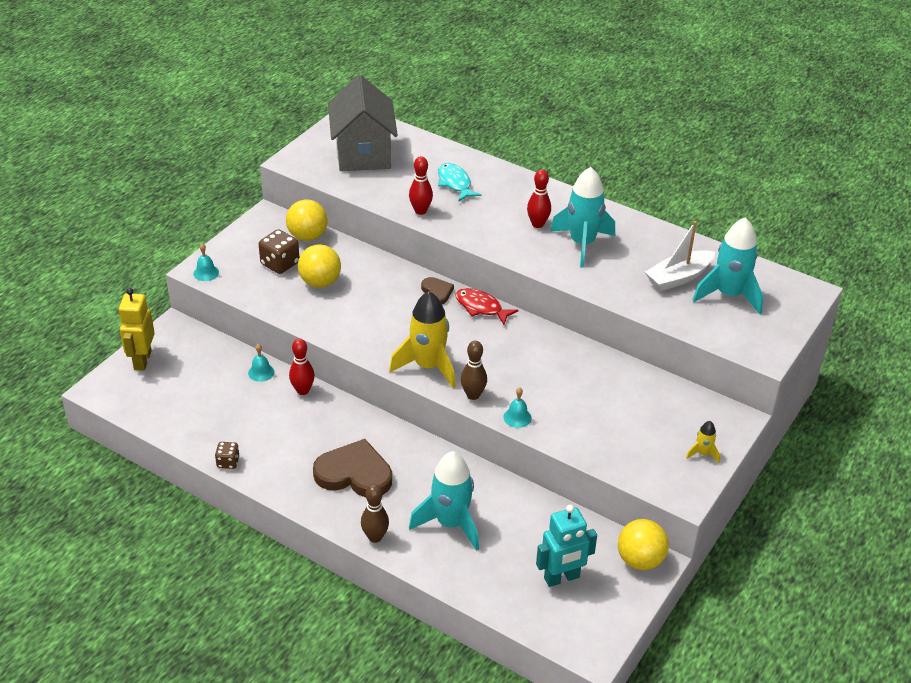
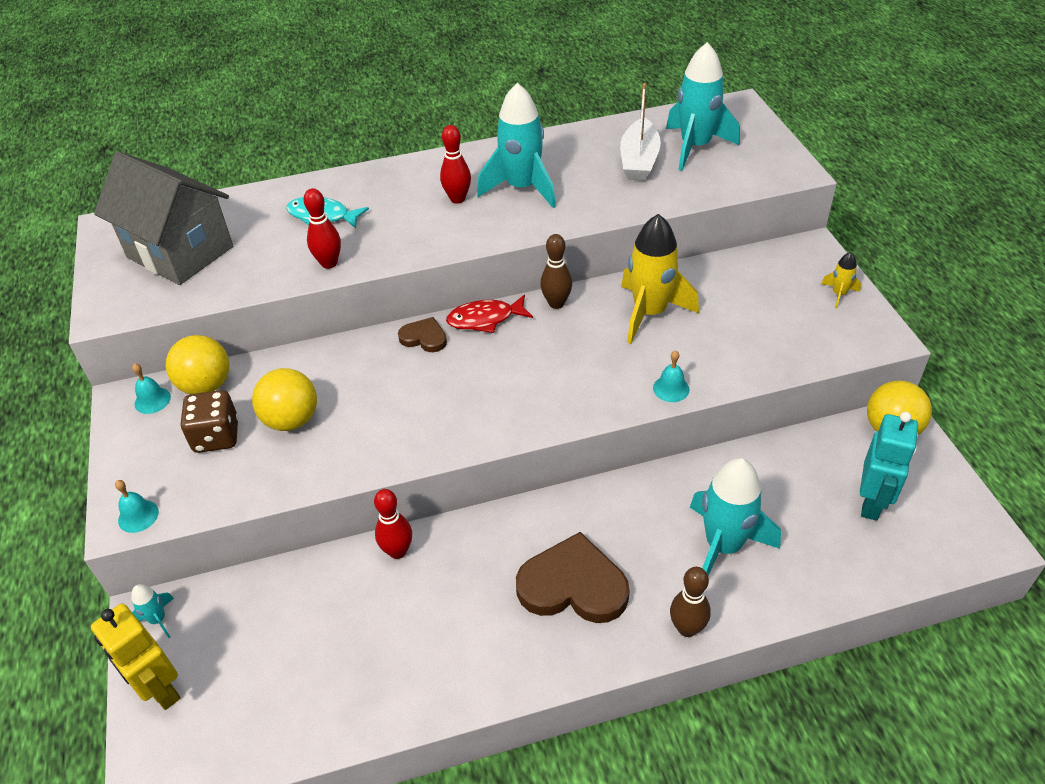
camera: 45 degrees left, 5 degrees up
brown dice [215,442,240,469] -> none
turquoise bell [248,344,274,382] -> turquoise bell moved to [132,363,171,414]
brown heart [313,439,392,497] -> brown heart turned 45 degrees clockwise [516,532,630,623]
yellow rocket [389,291,456,388] -> yellow rocket moved to [621,214,699,344]
brown bowling pin [461,341,487,400] -> brown bowling pin moved to [540,234,572,309]
none -> turquoise rocket [131,584,174,638]

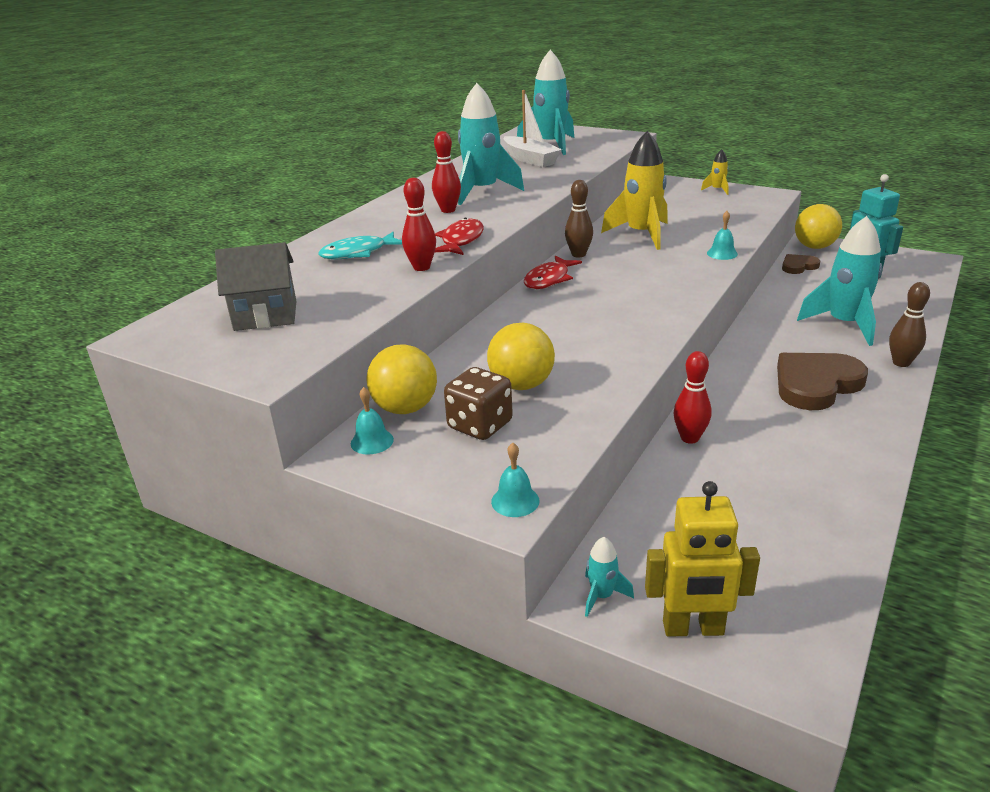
camera: 45 degrees left, 15 degrees down
grey house [94,152,233,285] -> grey house [215,242,297,331], size x0.63
brown heart [398,317,447,352] -> brown heart moved to [782,254,820,274]
none -> red fish [434,218,484,255]

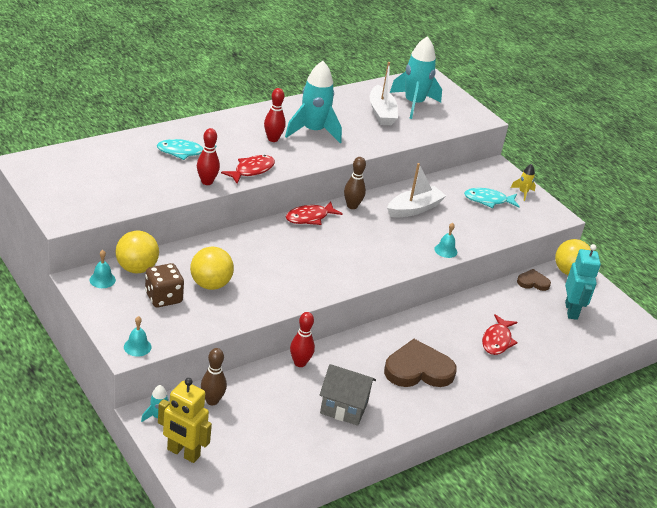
camera: 20 degrees right, 5 degrees up
grey house [215,242,297,331] -> grey house moved to [320,364,376,426]
yellow rocket [601,131,668,250] -> white boat [387,163,446,218]
turquoise rocket [797,216,882,346] -> red fish [482,314,518,355]
brown bowling pin [889,282,930,367] -> brown bowling pin moved to [201,348,227,405]
none -> turquoise fish [464,188,520,208]

